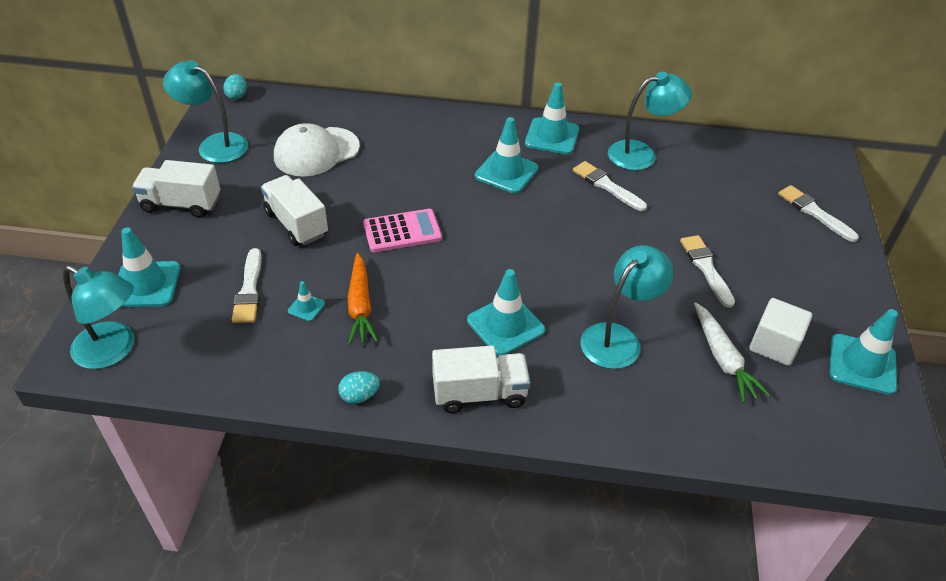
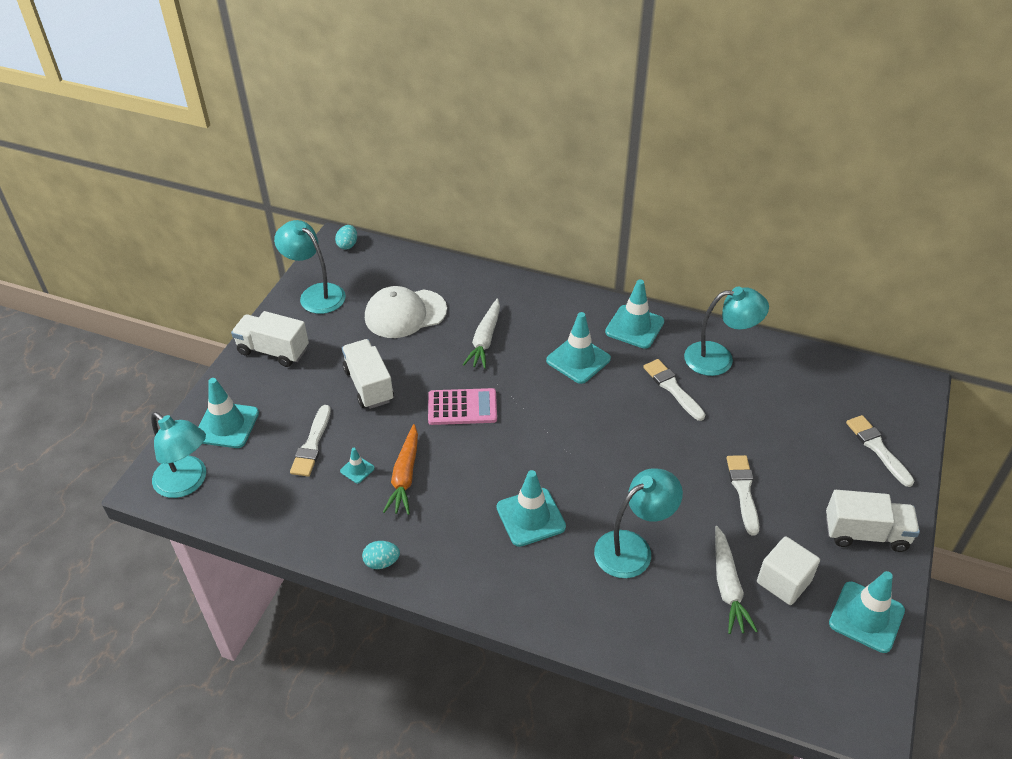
camera: 15 degrees right, 0 degrees up
white truck [432,345,531,413] -> white truck moved to [826,490,920,552]
none -> white carrot [463,298,500,369]

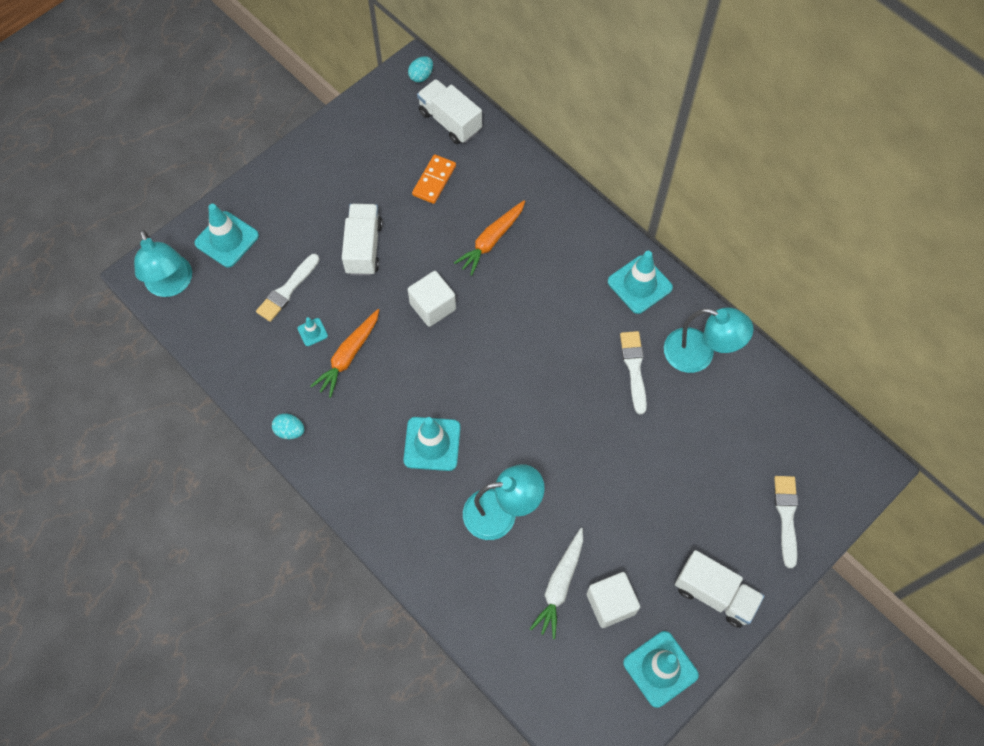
camera: 25 degrees right, 20 degrees up
white truck [231,311,309,367] -> white truck moved to [417,79,482,144]
turquoise lamp [274,220,346,314] -> none
white cap [365,286,447,338] -> orange domino [412,154,456,204]
pink calculator [428,388,497,425] -> white cube [408,271,456,327]
white carrot [463,298,500,369] -> orange carrot [454,200,525,276]
turquoise traffic cone [546,312,611,384] -> none
white brush [726,455,759,535] -> none

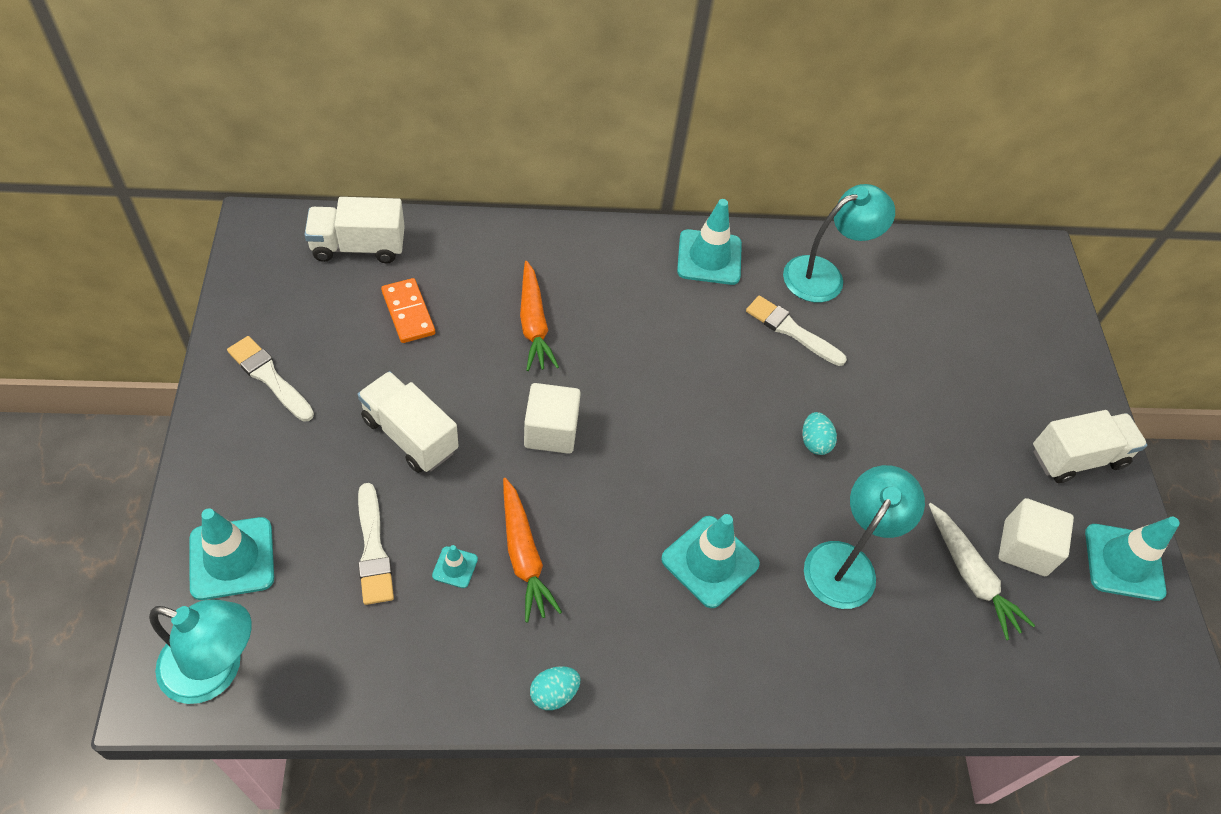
camera: 55 degrees left, 10 degrees down
turquoise egg [408,56,433,82] -> turquoise egg moved to [803,412,837,455]
white brush [774,476,798,568] -> white brush moved to [227,336,314,422]

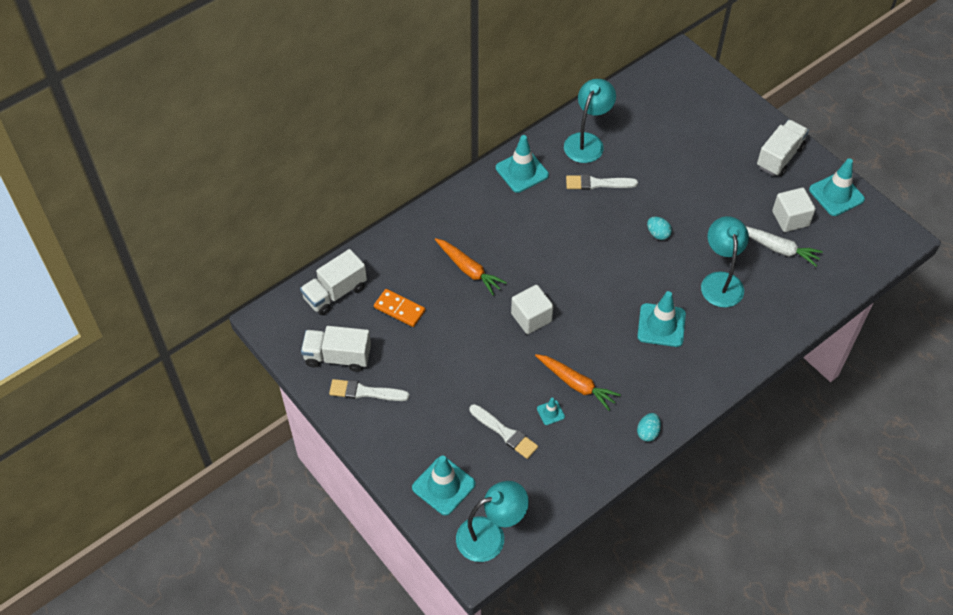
camera: 30 degrees left, 0 degrees up
white truck [358,371,459,473] -> white truck moved to [301,326,371,372]

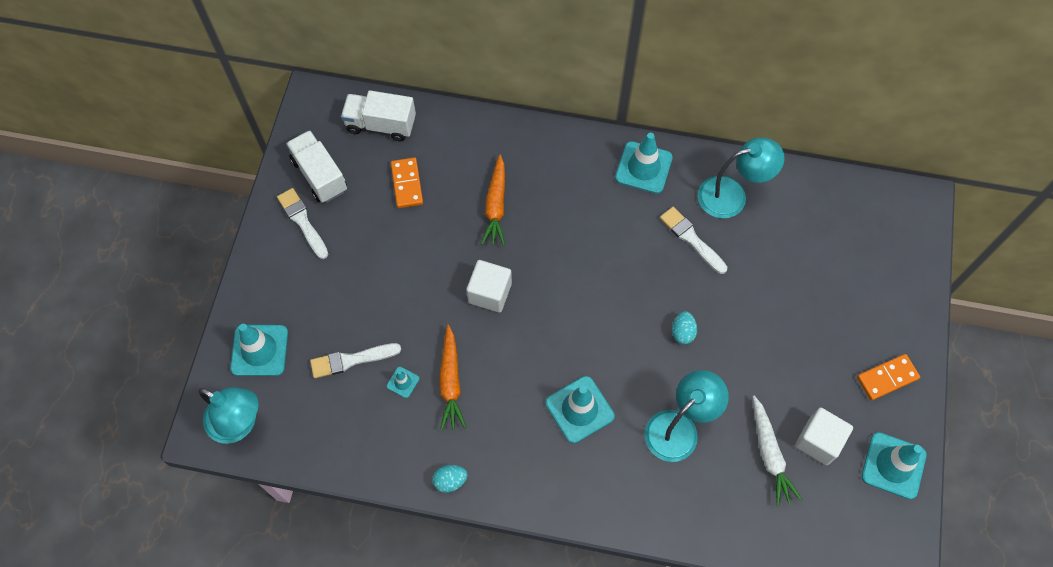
camera: 50 degrees right, 10 degrees up
white brush [470,404,538,459] -> white brush turned 75 degrees clockwise [310,343,401,378]
white truck [757,120,809,176] -> orange domino [857,354,920,401]

